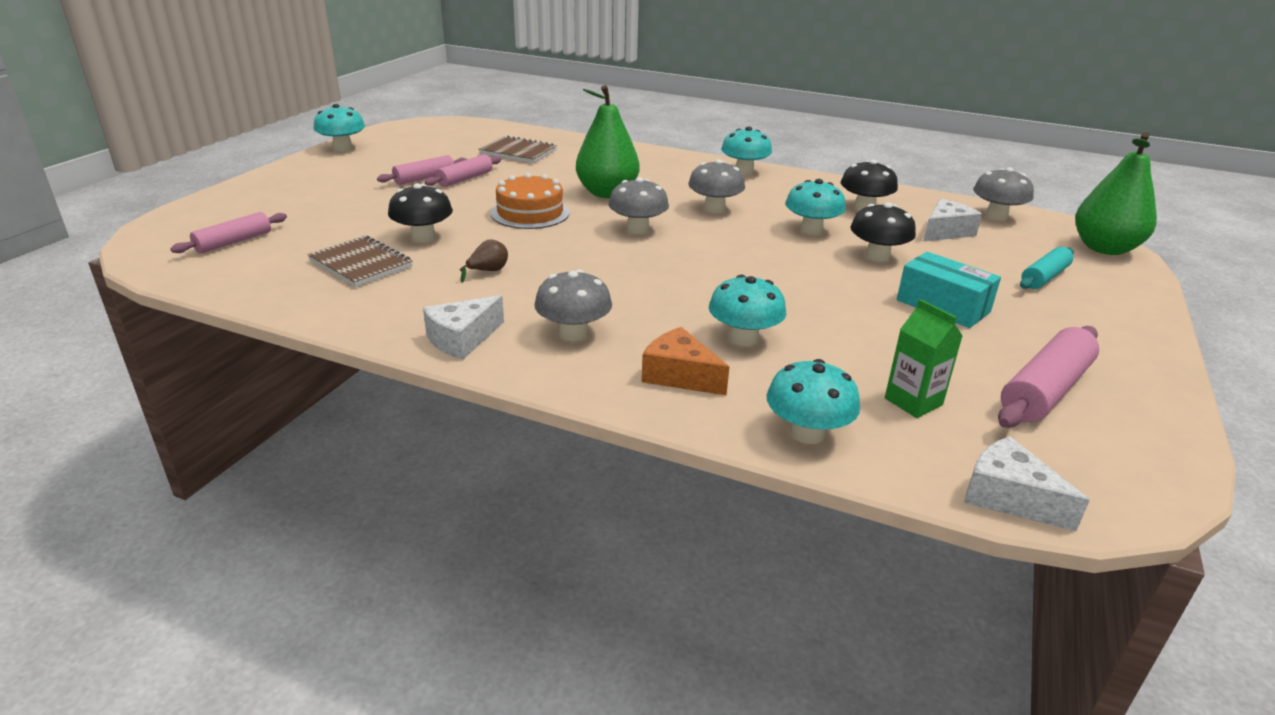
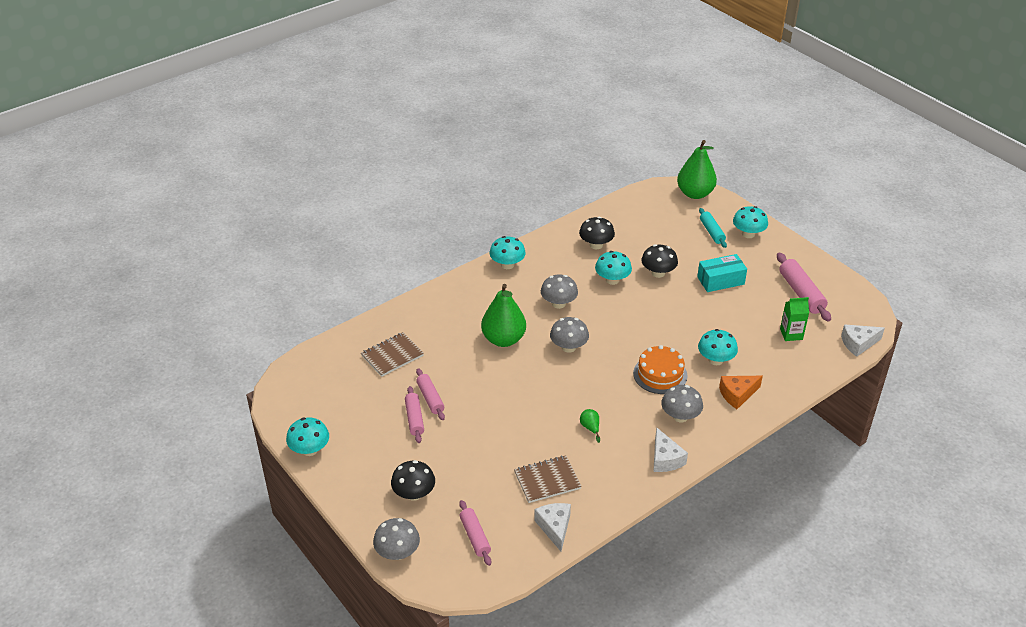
camera: 60 degrees left, 10 degrees up
black mushroom [388,183,453,242] -> black mushroom moved to [391,460,435,501]
brown pear [459,239,508,283] -> green pear [580,409,600,443]
orange cake [491,173,570,229] -> orange cake moved to [633,345,688,394]
turquoise mushroom [767,359,860,444] -> turquoise mushroom moved to [733,206,768,238]
white cheese [923,199,982,242] -> white cheese moved to [534,503,571,551]
grey mushroom [973,167,1034,221] -> grey mushroom moved to [373,518,420,560]

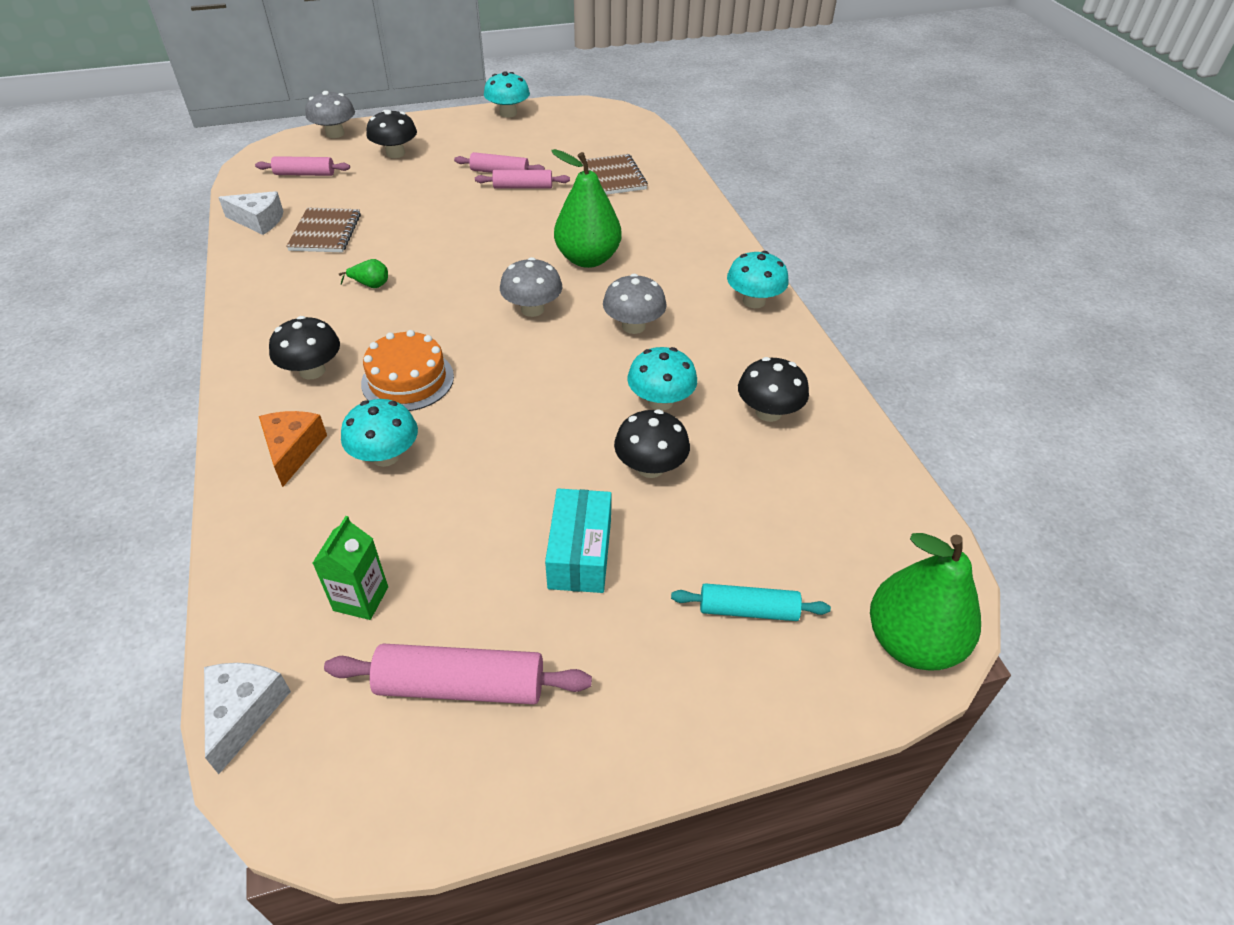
camera: 110 degrees right, 5 degrees up
white cheese [653,428,688,472] -> none
grey mushroom [661,385,703,422] -> black mushroom [269,316,340,379]
turquoise mushroom [733,206,768,238] -> none

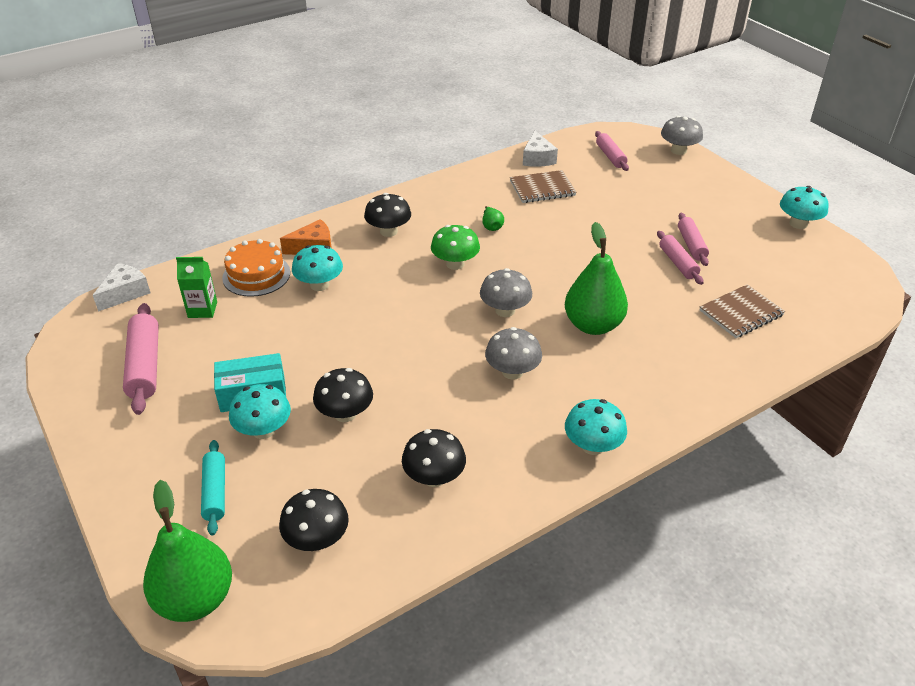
camera: 75 degrees right, 5 degrees down
white cheese [204,663,291,774] -> white cheese turned 45 degrees counterclockwise [93,263,151,312]
orange cake [361,330,454,411] -> orange cake moved to [222,239,290,297]
black mushroom [366,110,417,158] -> black mushroom moved to [279,489,349,551]
turquoise mushroom [627,347,697,411] -> turquoise mushroom moved to [229,384,291,439]
none -> green mushroom [431,225,480,270]

